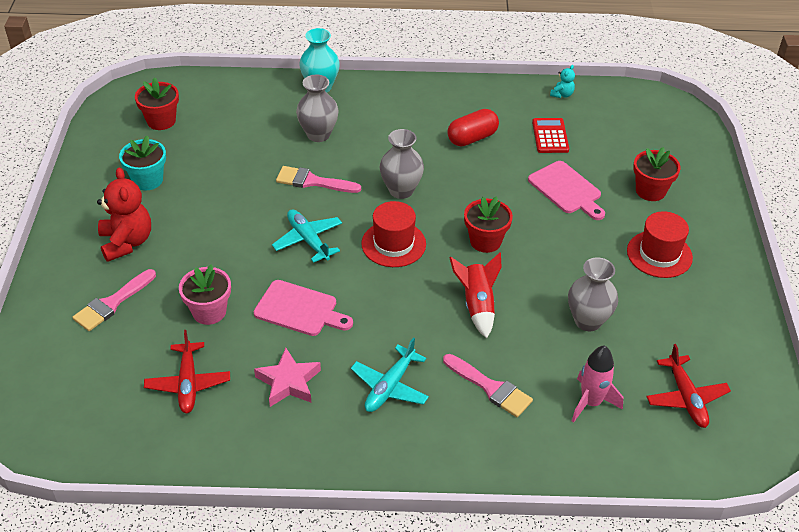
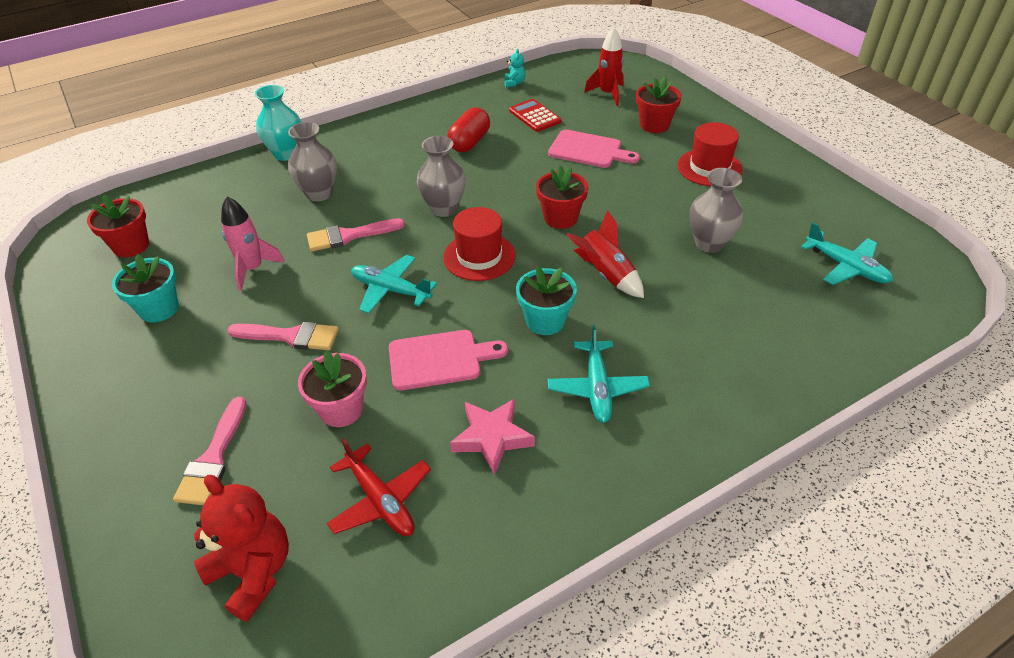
camera: 30 degrees left, 0 degrees up
red teddy bear [97,167,151,262] -> red teddy bear moved to [194,475,289,622]
pink brush [443,354,533,417] -> pink brush moved to [227,322,339,350]
pink rocket [572,345,623,423] -> pink rocket moved to [221,197,285,291]
red plane [646,344,731,428] -> turquoise plane [801,222,893,285]
none -> turquoise flower pot [516,266,577,335]
none -> red rocket [584,27,624,106]

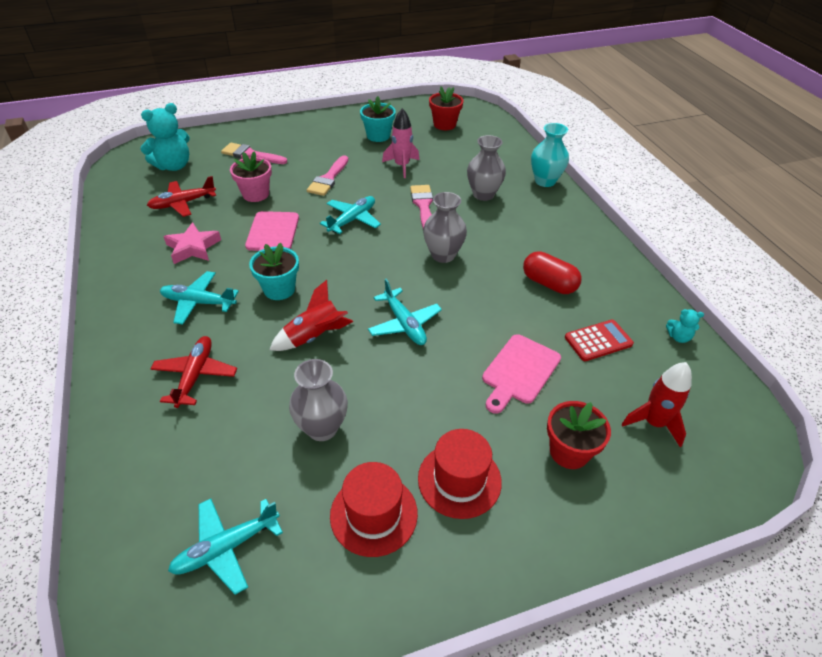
camera: 100 degrees right, 0 degrees up
red teddy bear [194,475,289,622] -> turquoise teddy bear [140,103,190,171]
red hat [443,207,516,281] -> red hat moved to [330,462,418,557]
red flower pot [536,165,588,229] -> turquoise plane [368,279,442,345]
none -> red plane [151,336,237,408]

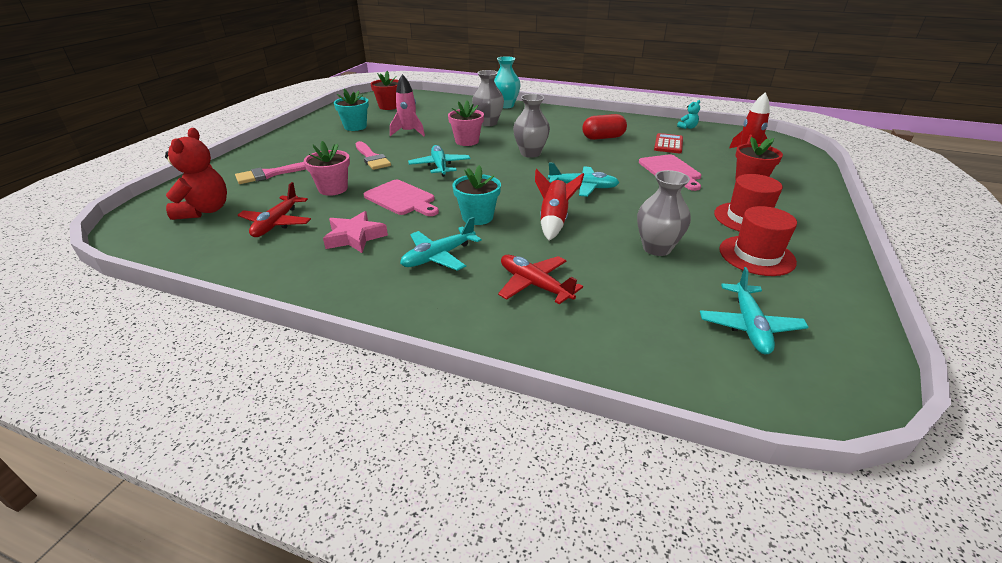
camera: 50 degrees left, 10 degrees down
turquoise teddy bear [140,103,190,171] -> red teddy bear [165,128,227,220]
pink brush [410,185,433,228] -> pink flower pot [448,100,484,146]

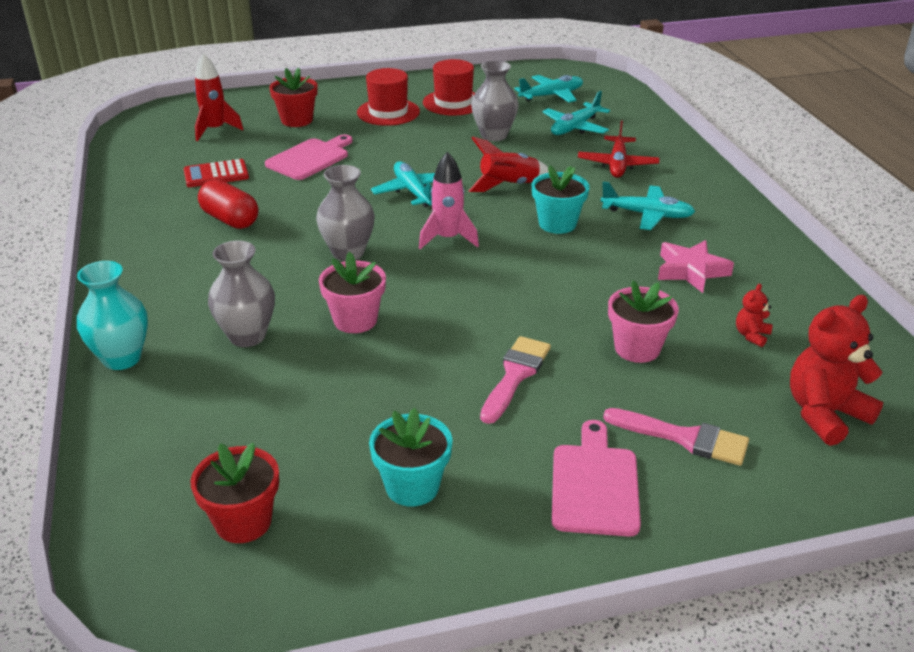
camera: 125 degrees left, 0 degrees up
red plane [238,182,311,237] -> red teddy bear [736,284,773,347]
pink cutting board [364,180,439,216] -> pink cutting board moved to [552,420,641,537]
pink rocket [390,74,425,136] -> pink rocket moved to [419,152,479,249]
turquoise plane [408,145,470,177] -> turquoise plane moved to [542,91,610,135]
turquoise teddy bear [677,100,700,129] -> none

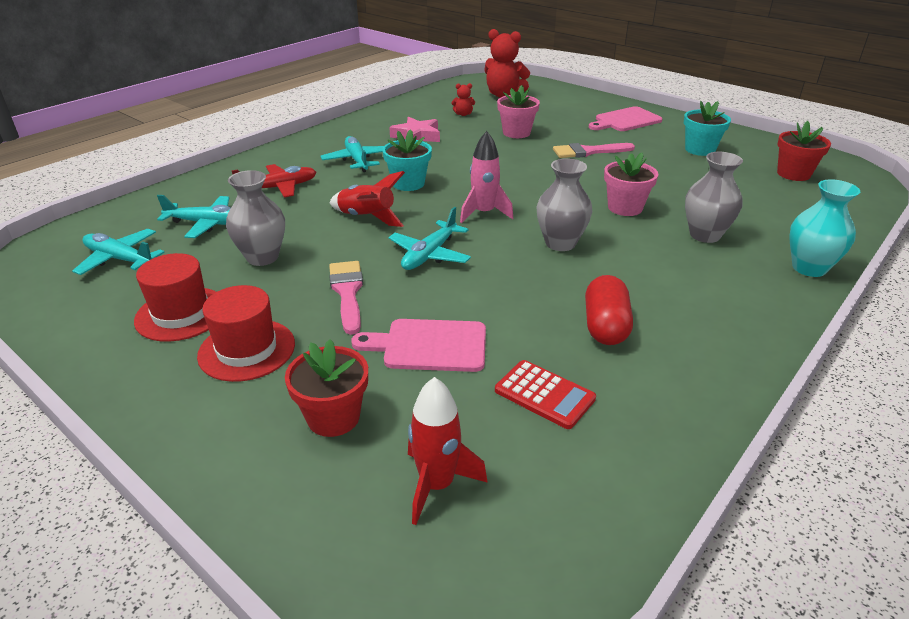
camera: 125 degrees left, 0 degrees up
pink brush [603,408,749,466] -> pink brush moved to [329,261,363,335]

